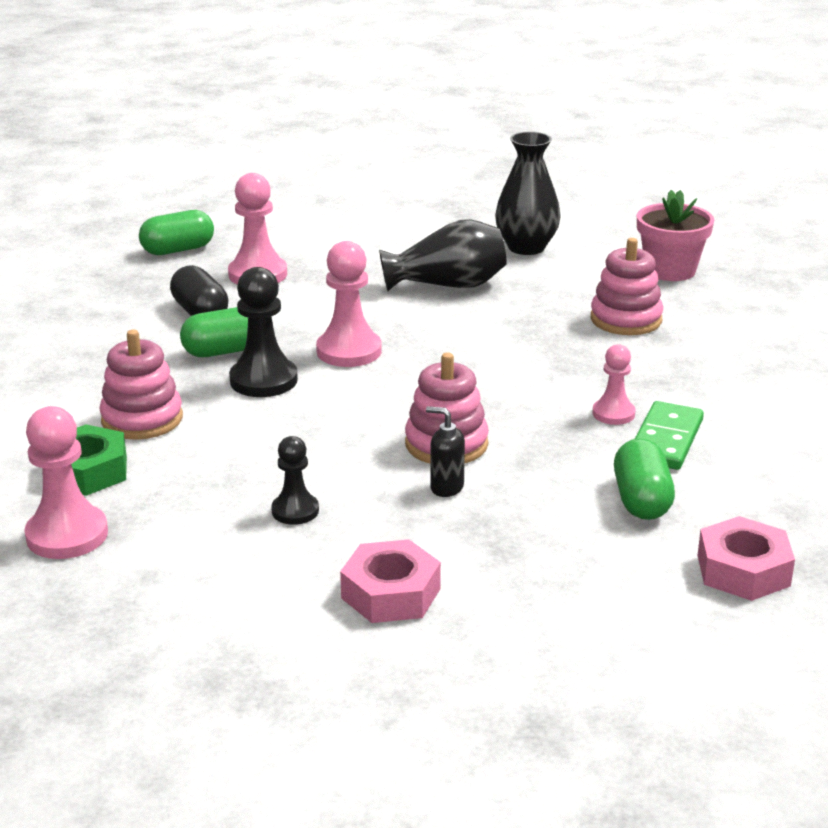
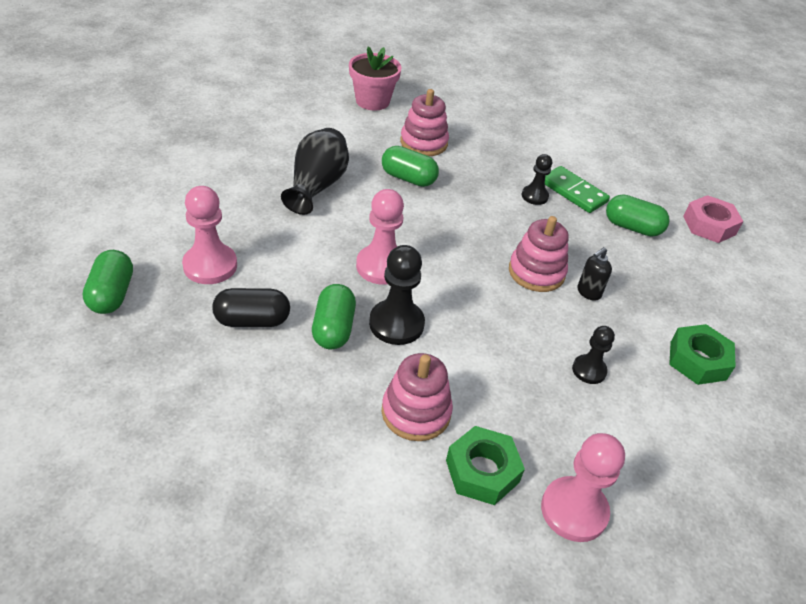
camera: 70 degrees left, 15 degrees up
pink nut [340,539,441,623] -> green nut [669,324,736,385]
black vase [495,132,561,255] -> none
pink pawn [592,344,635,425] -> black pawn [522,154,552,205]
none -> green capsule [382,146,439,187]

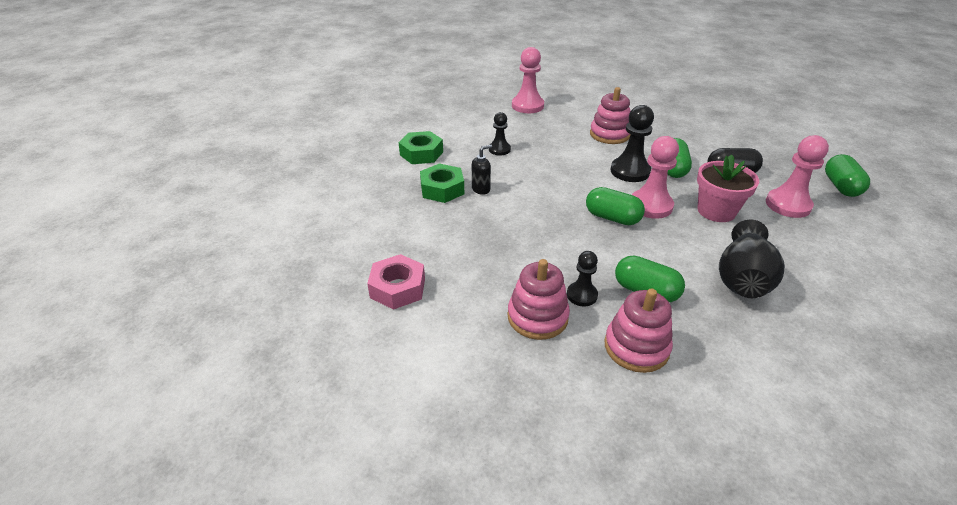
camera: 170 degrees left, 5 degrees down
pink flower pot [349,46,402,110] -> pink flower pot moved to [697,154,759,222]
green nut [446,426,525,505] -> green nut moved to [420,163,464,203]
pink stacking toy [509,216,569,292] -> pink stacking toy moved to [508,259,570,340]
black pawn [522,154,552,205] -> black pawn moved to [567,251,598,306]
green domino [545,166,610,213] -> none
green capsule [606,194,670,237] -> green capsule moved to [586,187,645,225]
pink nut [683,195,743,243] -> pink nut moved to [367,254,425,310]

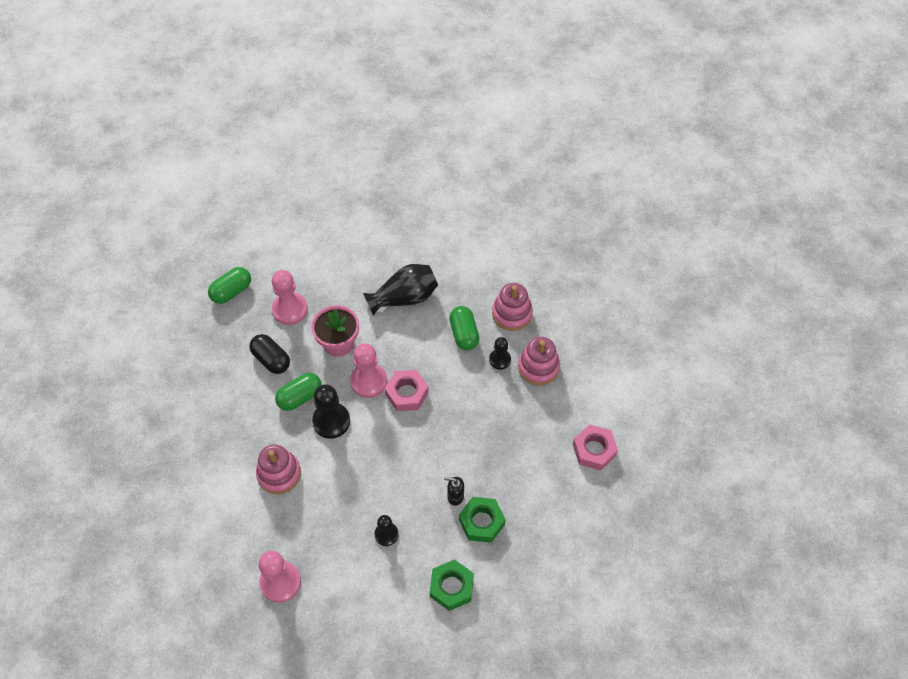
camera: 135 degrees left, 20 degrees up
green capsule [586,187,645,225] -> pink nut [385,370,429,411]

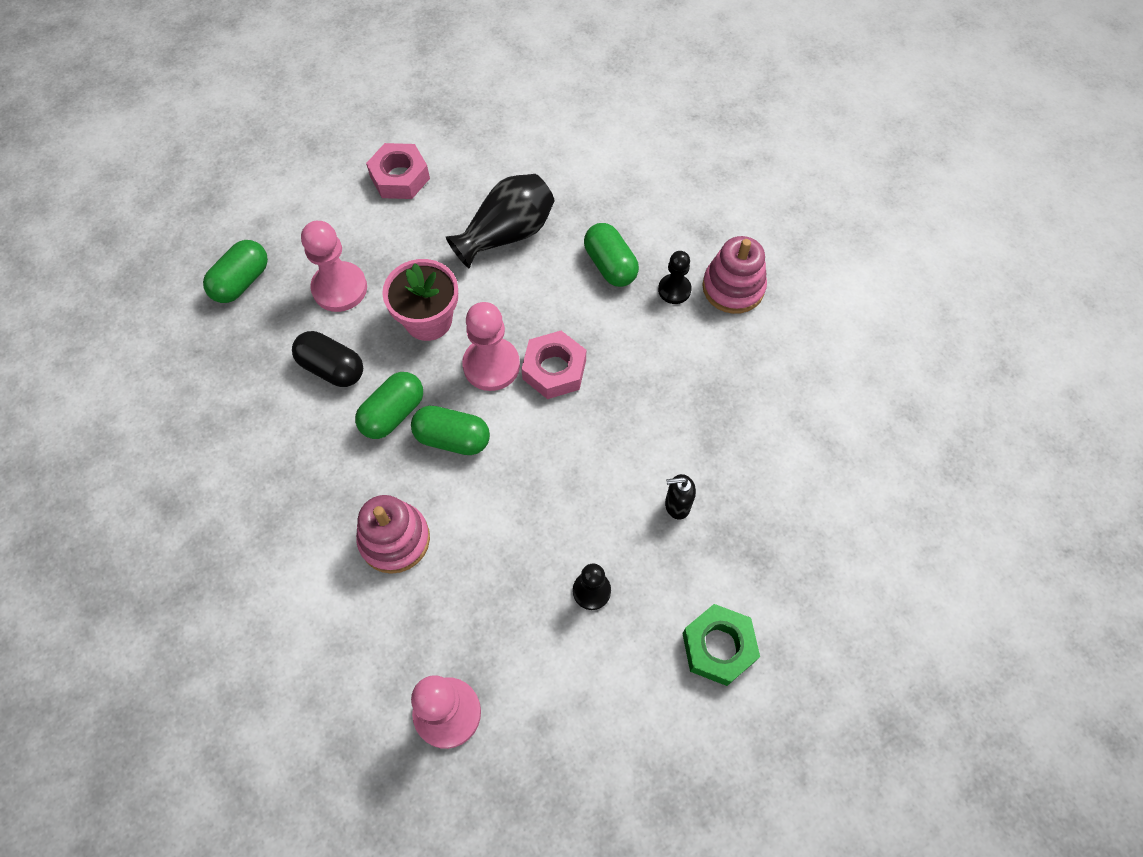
camera: 15 degrees left, 5 degrees up
black pawn [312,385,350,439] -> green capsule [411,406,490,455]
green nut [459,497,506,543] -> none
pink stacking toy [492,283,533,331] -> none
pink nut [573,424,618,471] -> pink nut moved to [366,143,430,199]

